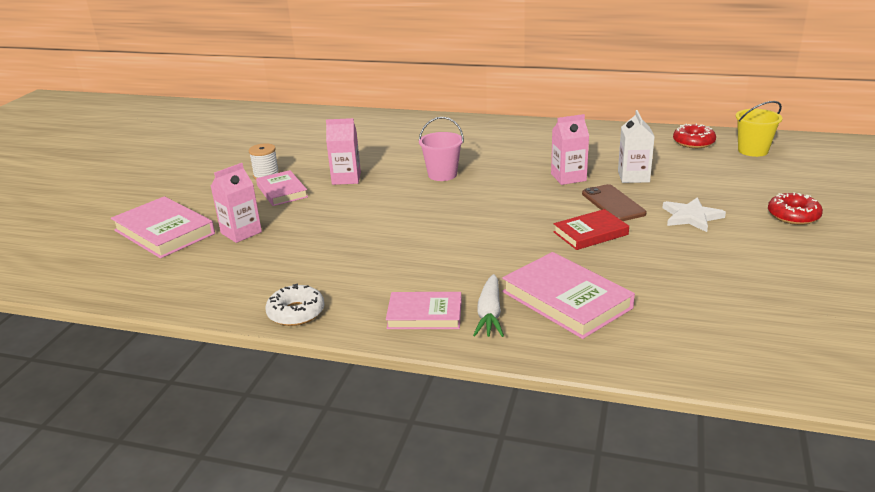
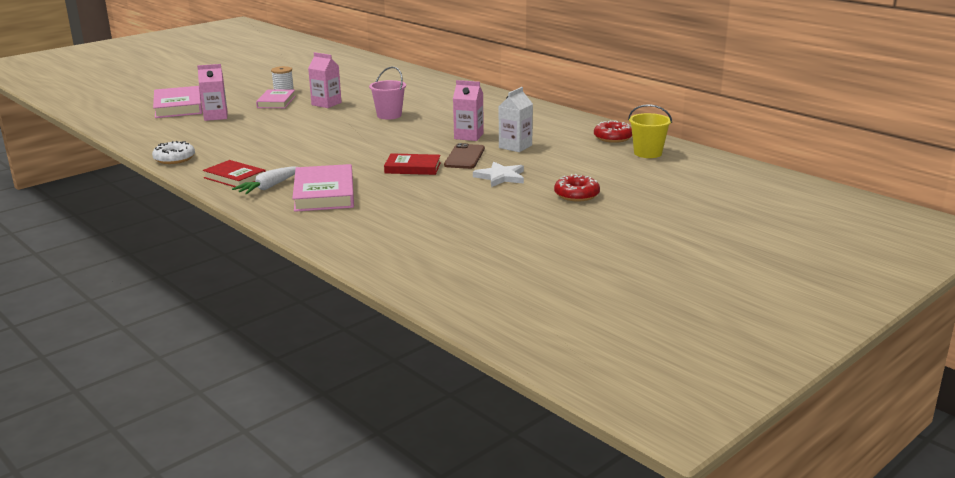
camera: 30 degrees right, 5 degrees down
pink book [386,292,462,329] -> red book [203,160,266,187]

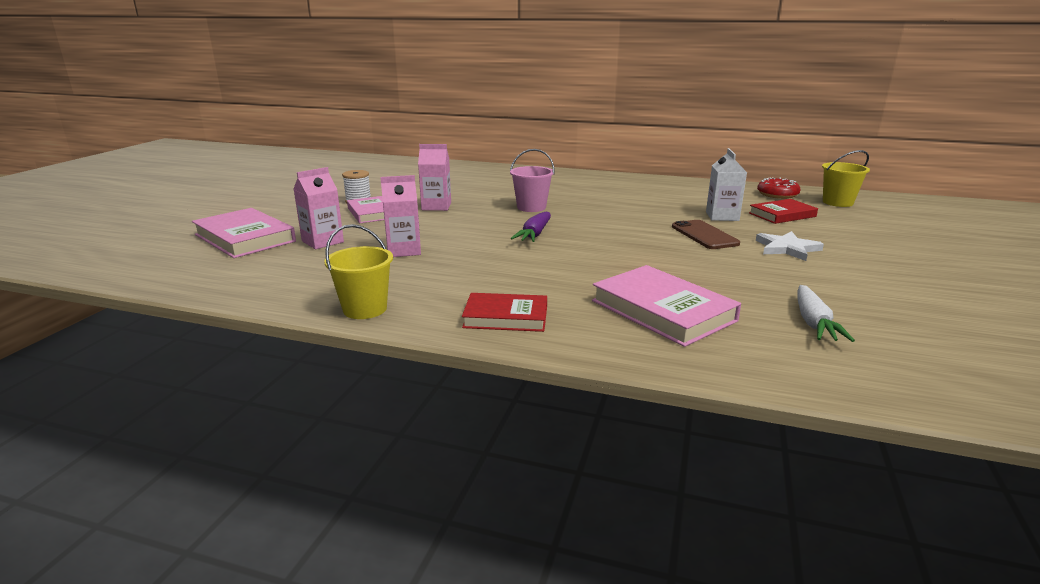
camera: 30 degrees left, 0 degrees up
white donut [152,141,195,164] -> yellow bucket [324,224,393,319]
white carrot [232,166,296,195] -> white carrot moved to [797,285,855,342]
red book [384,153,441,175] -> red book moved to [749,199,818,224]
pink carton [453,80,484,141] -> pink carton moved to [380,175,421,257]
red donut [554,174,600,201] -> none
none -> purple carrot [511,212,551,242]

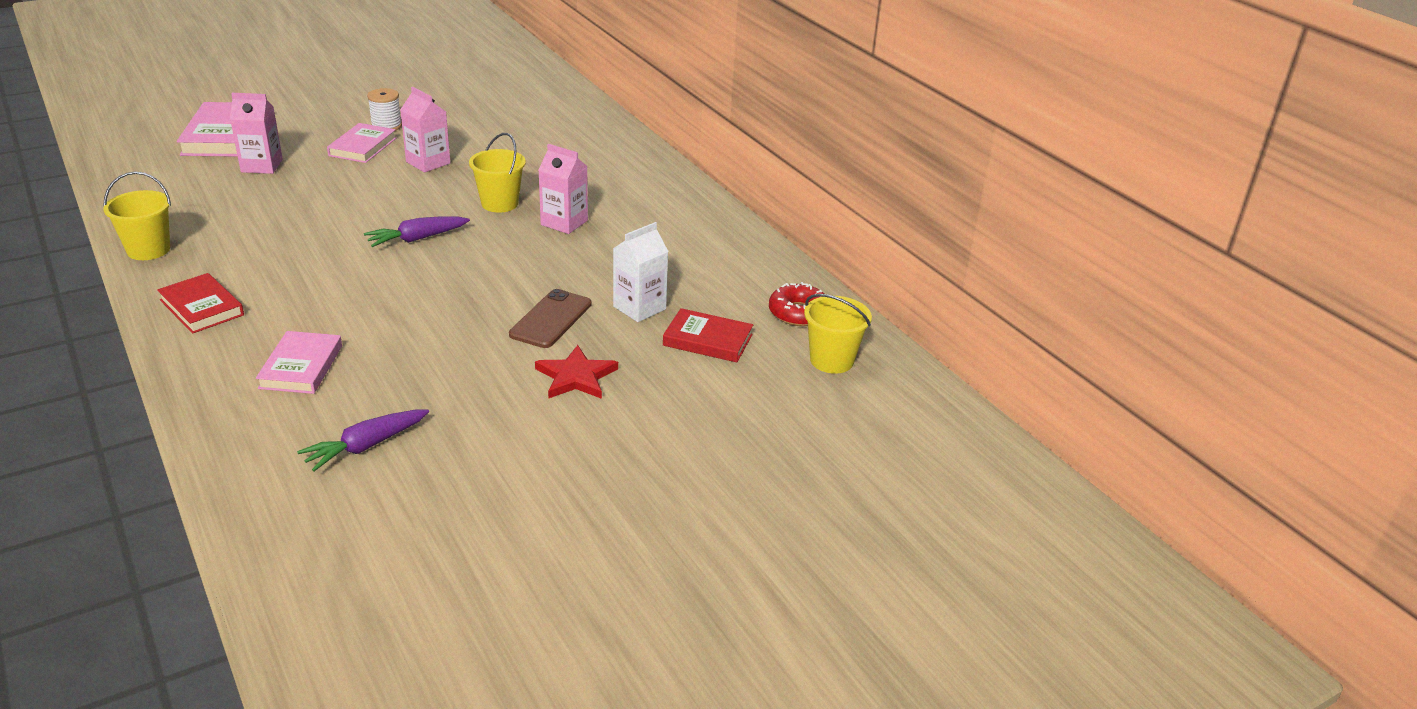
camera: 40 degrees right, 10 degrees up
pink carton [380,175,421,257] -> pink carton moved to [538,144,588,234]
pink bucket [510,149,554,212] -> yellow bucket [469,133,526,212]
pink book [592,265,741,347] -> pink book [256,331,342,394], size x0.65
white star [756,231,824,261] -> red star [535,345,618,399]
white carrot [797,285,855,342] -> purple carrot [297,409,429,471]

